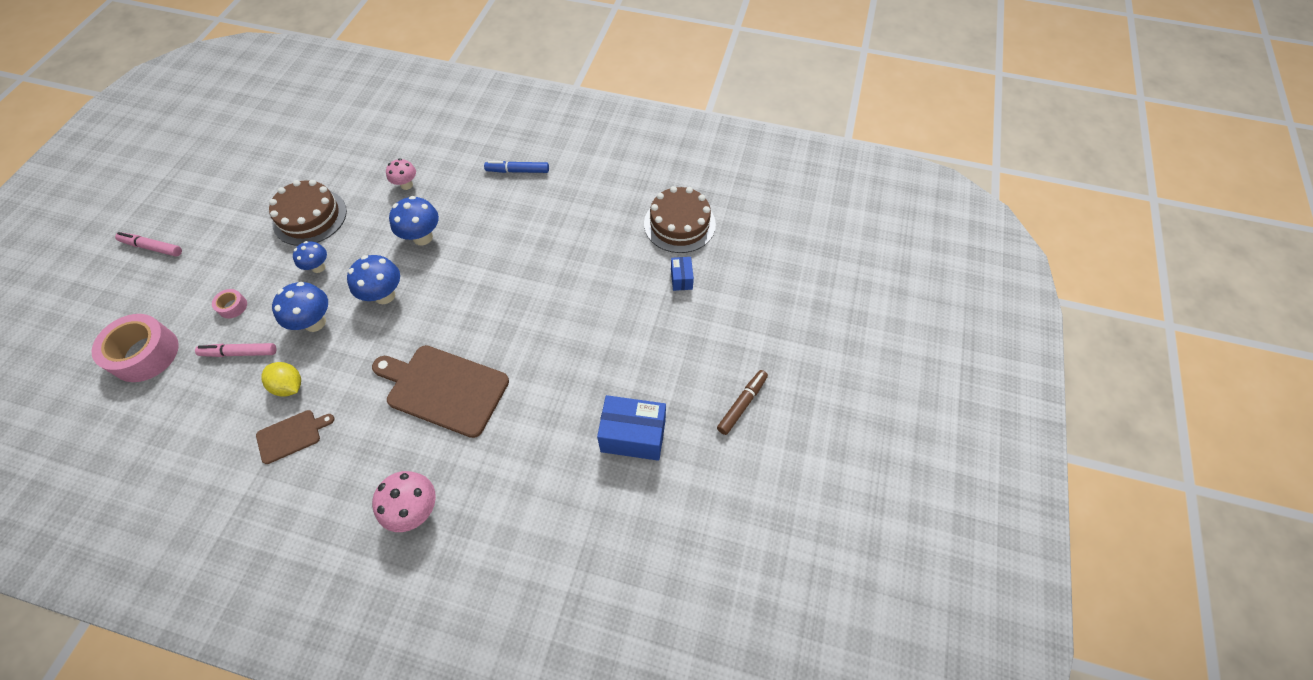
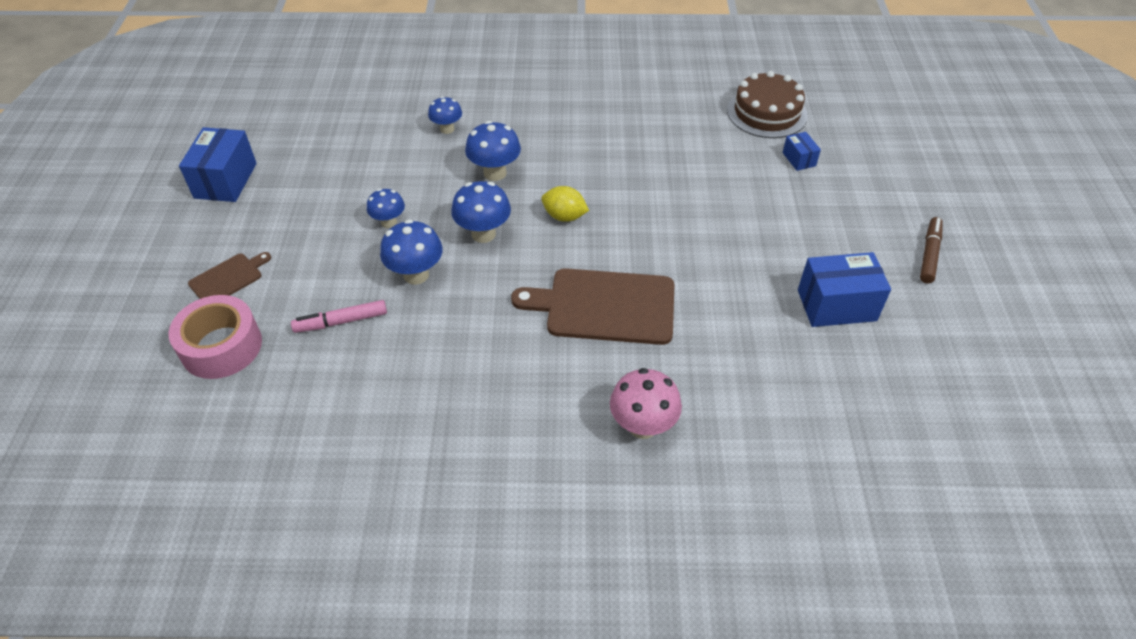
camera: 15 degrees left, 10 degrees down
pink marker [115,232,182,257] -> none
pink tape [212,289,247,318] -> none
brown cutting board [256,410,335,464] -> brown cutting board moved to [188,252,271,299]
yellow lemon [261,362,301,397] -> yellow lemon moved to [541,186,589,222]
brown cake [269,180,347,246] -> none
pink mushroom [386,158,416,190] -> blue mushroom [428,96,462,134]
blue marker [484,161,549,173] -> none
none -> blue box [179,127,257,202]

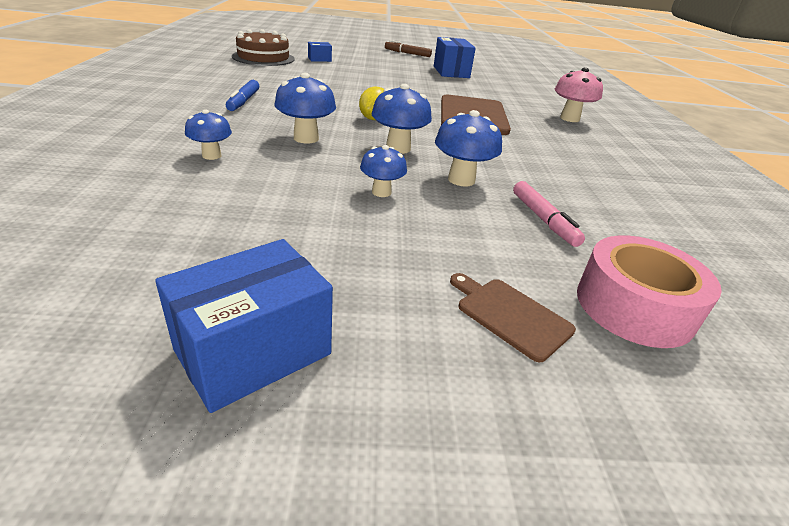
camera: 95 degrees left, 15 degrees down
blue box [179,127,257,202] -> blue box turned 45 degrees counterclockwise [155,239,333,413]
none -> blue marker [226,80,259,111]

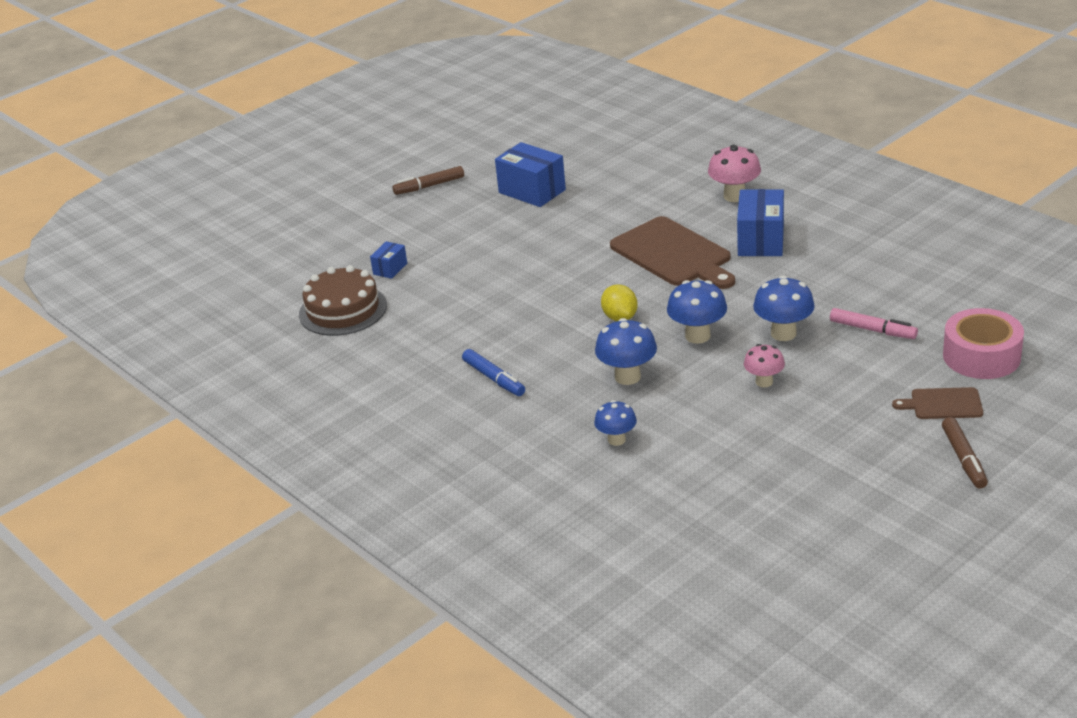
camera: 35 degrees left, 0 degrees up
blue box [155,239,333,413] -> blue box moved to [737,189,784,256]
blue mushroom [360,145,407,197] -> pink mushroom [744,344,785,388]
none -> brown marker [942,417,988,489]

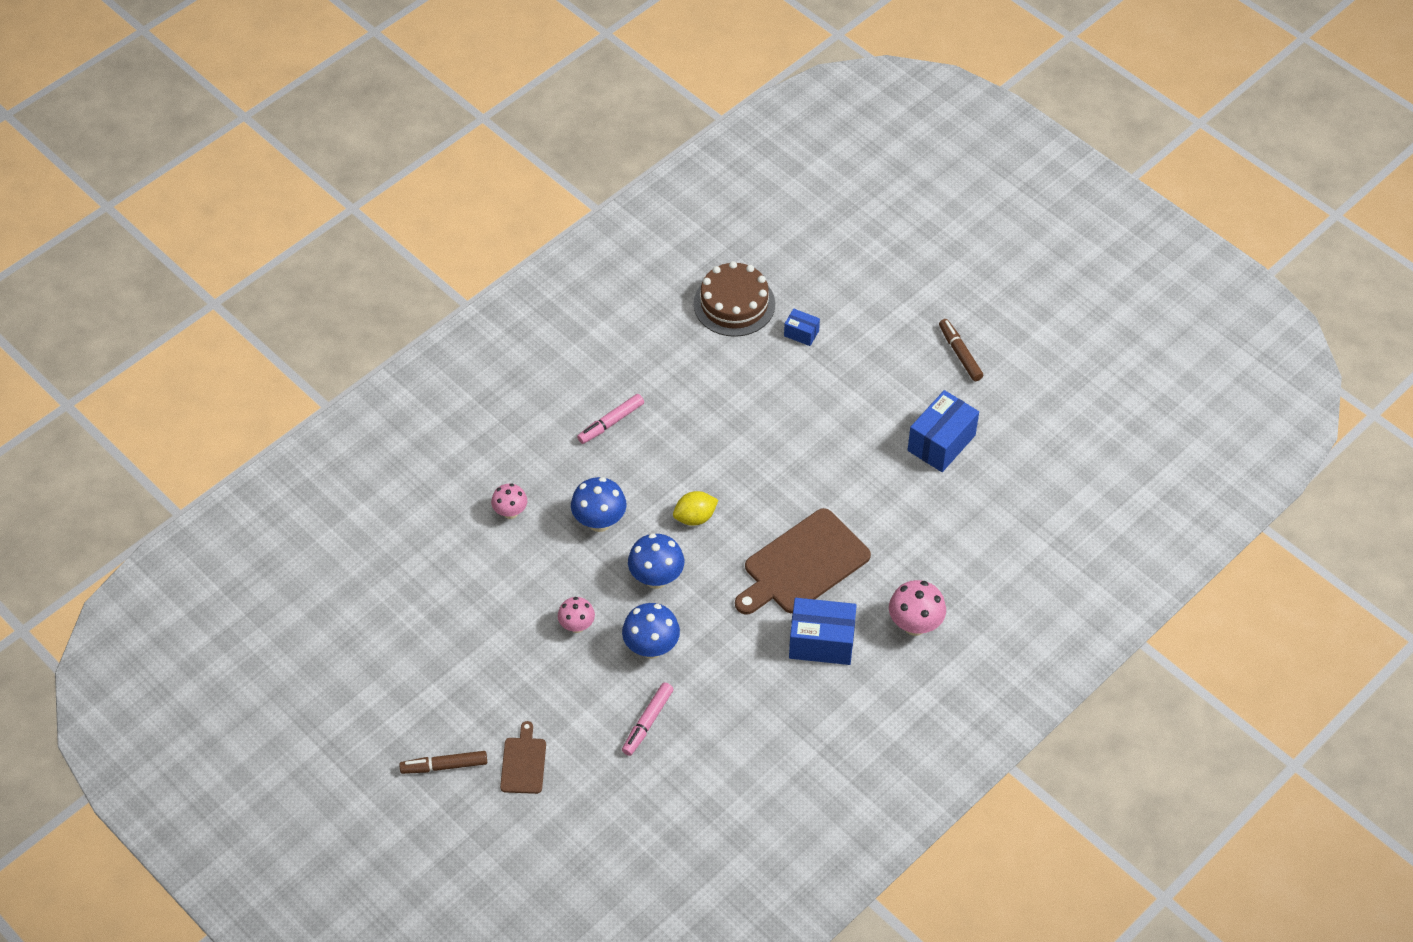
camera: 85 degrees right, 20 degrees up
blue marker [462,349,525,396] -> pink marker [577,394,644,444]
blue mushroom [594,400,637,446] -> pink mushroom [491,483,527,519]
pink tape [943,308,1024,379] -> none

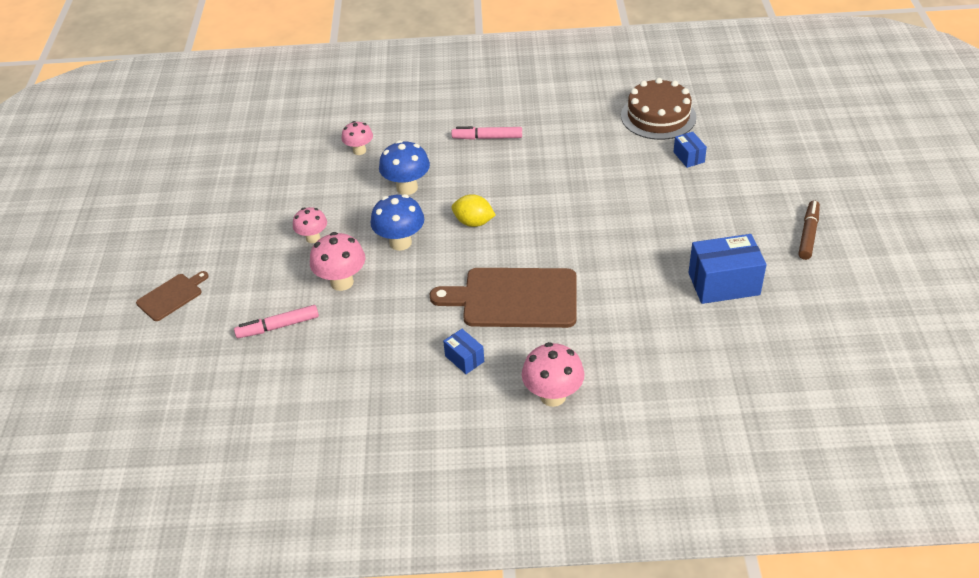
camera: 45 degrees right, 10 degrees down
brown marker [399,751,487,774] -> none
blue mushroom [622,603,680,659] -> pink mushroom [310,232,365,291]
blue box [789,598,857,665] -> blue box [443,329,484,374], size x0.52

